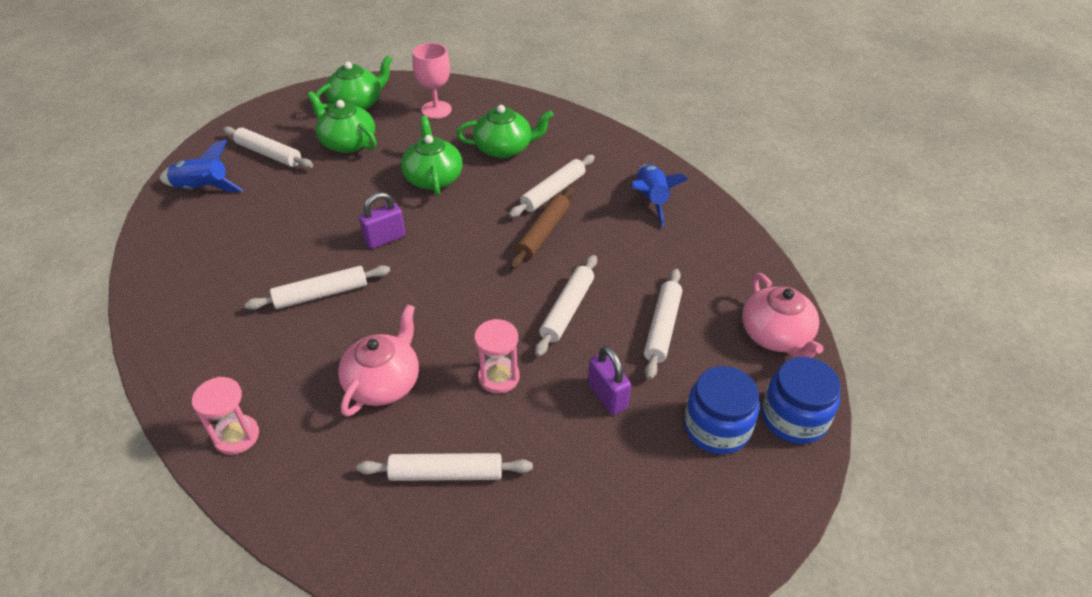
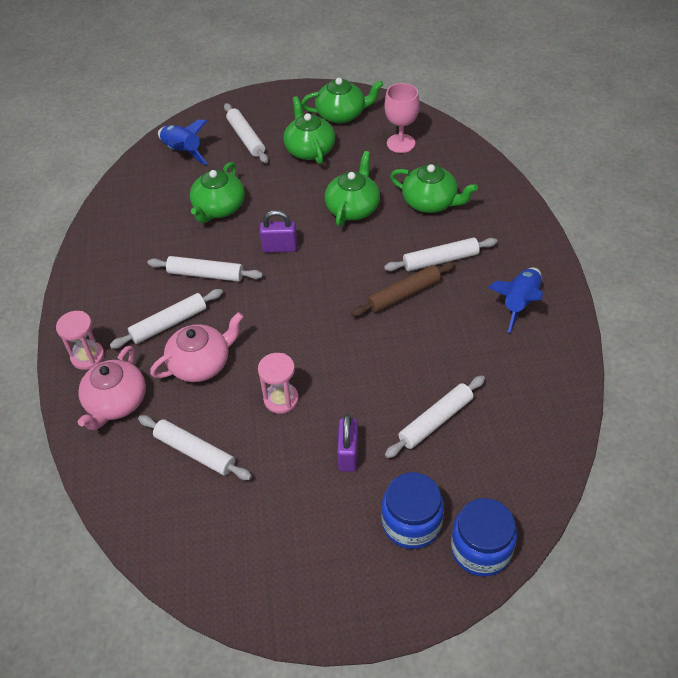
camera: 35 degrees right, 5 degrees up
white rolling pin [535,255,597,357] -> white rolling pin moved to [110,289,223,349]
pink teapot [742,273,824,358] -> pink teapot moved to [78,346,146,430]
none -> green teapot [190,162,245,223]

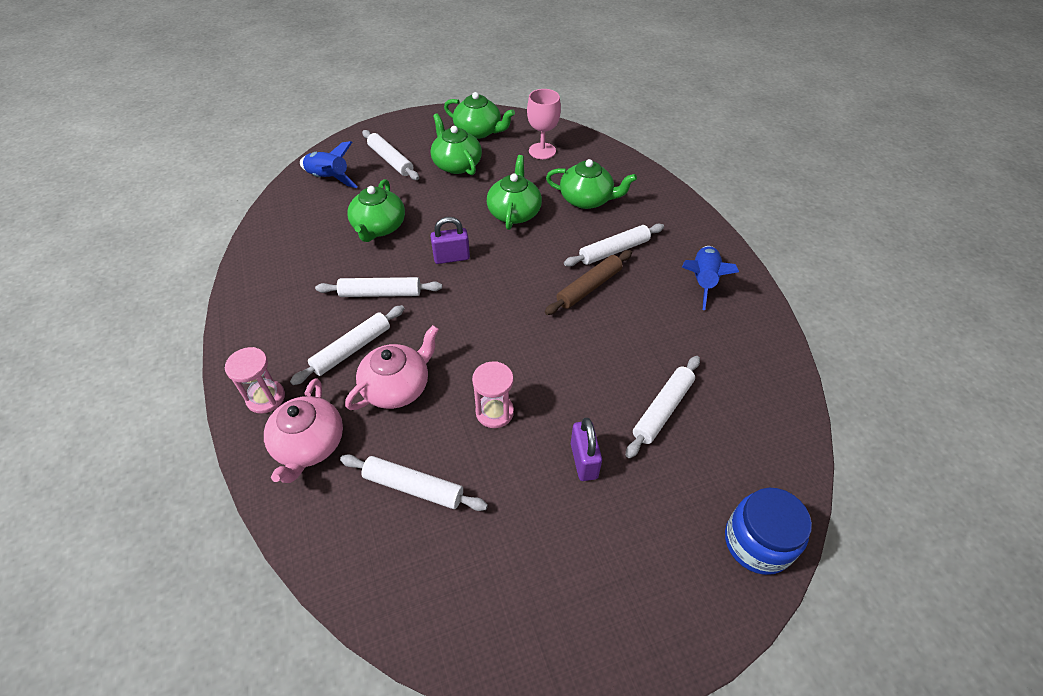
camera: 15 degrees left, 0 degrees up
green teapot [301,78,383,124] -> green teapot turned 45 degrees clockwise [444,92,515,139]
blue jar [382,472,444,549] -> none

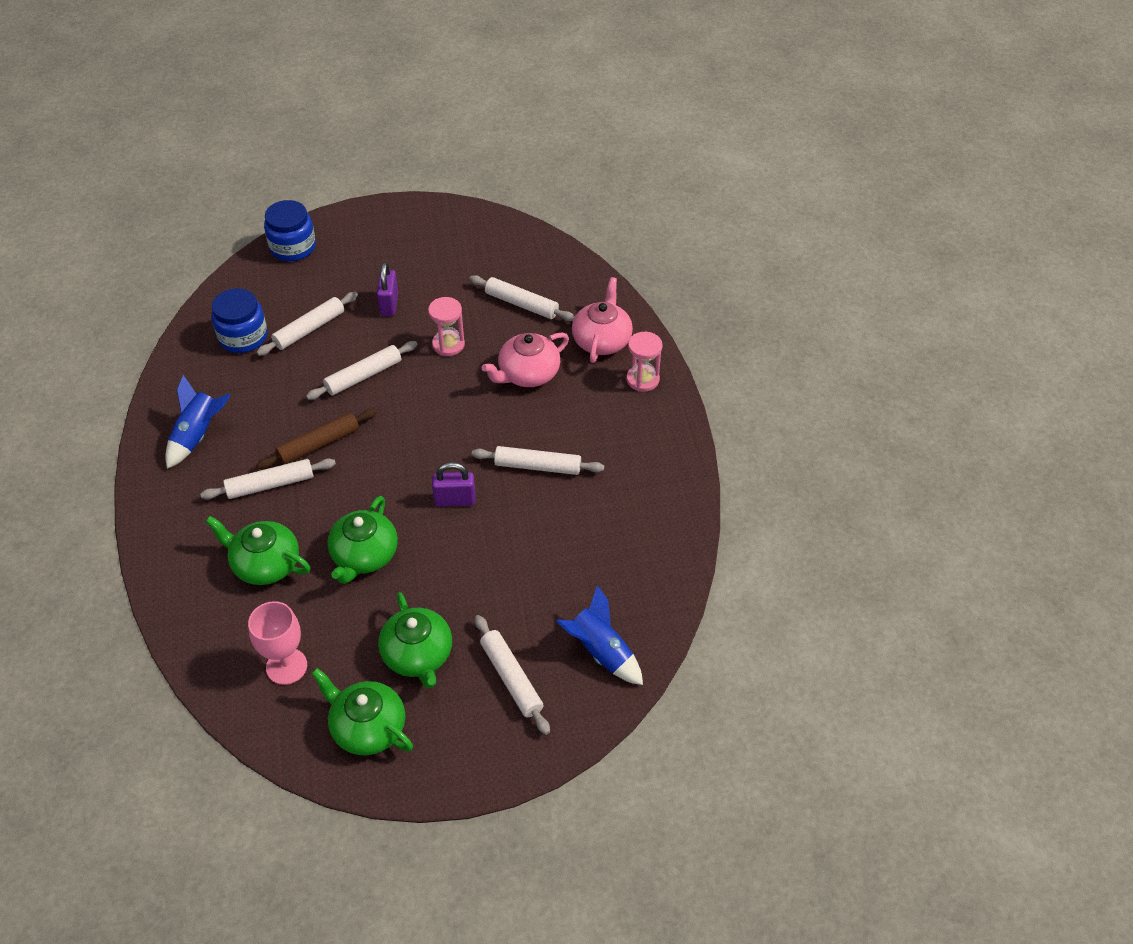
camera: 170 degrees left, 0 degrees up
white rolling pin [290,305,404,385] -> white rolling pin moved to [306,341,417,400]
green teapot [347,179,405,242] -> none
none -> blue jar [211,288,267,353]

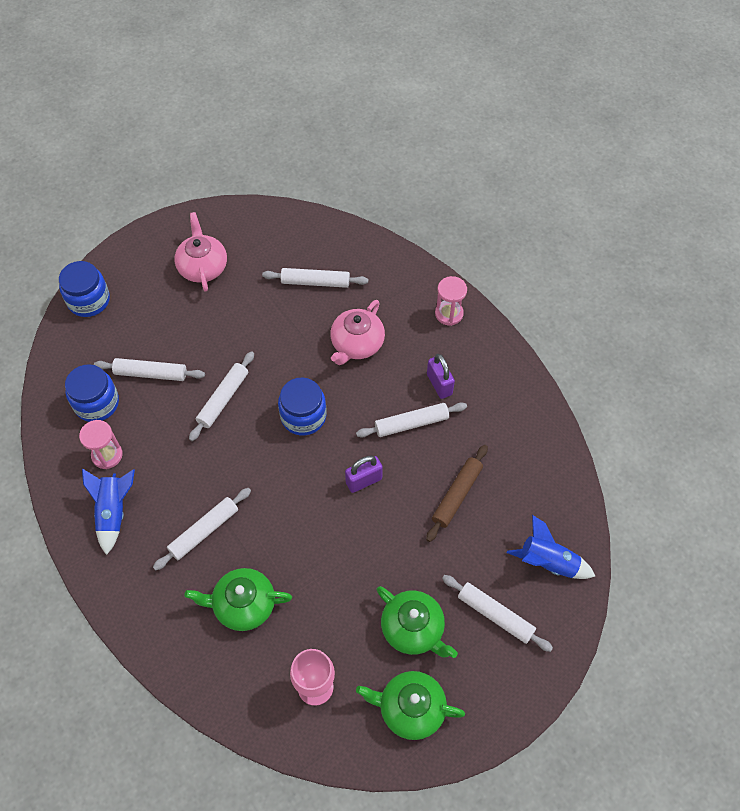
camera: 25 degrees left, 10 degrees up
white rolling pin [256,292,358,356] -> white rolling pin turned 75 degrees clockwise [94,358,205,381]
brown rolling pin [256,409,377,469] -> brown rolling pin moved to [426,445,488,542]
green teapot [327,496,398,584] -> none
purple padlock [377,262,398,316] -> purple padlock moved to [427,354,455,399]
pink hourglass [428,297,465,356] -> pink hourglass moved to [79,420,123,469]
pink teapot [572,277,633,363] -> pink teapot moved to [175,212,227,292]
none -> blue jar [278,377,326,435]

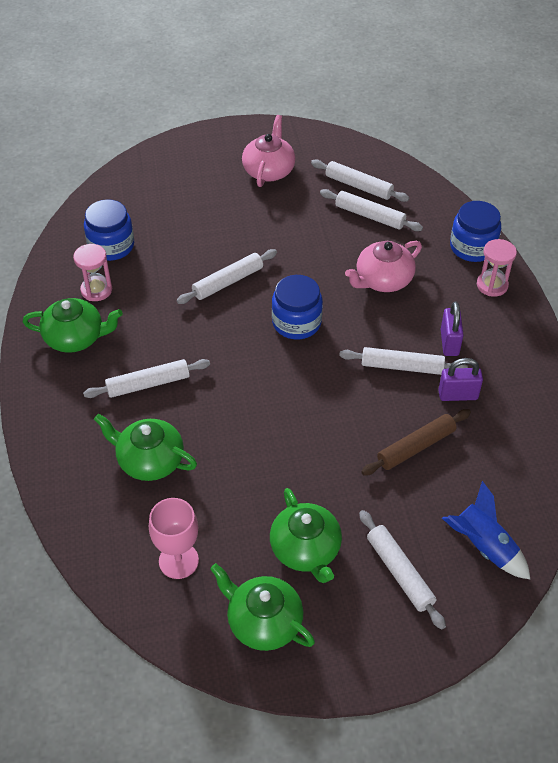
camera: 25 degrees right, 10 degrees down
blue jar [59,261,110,317] -> blue jar moved to [450,201,501,262]
blue rocket [82,469,135,555] -> green teapot [23,298,123,353]
white rolling pin [94,358,205,381] -> white rolling pin moved to [311,159,409,202]
purple padlock [345,456,383,493] -> purple padlock moved to [438,358,483,401]

